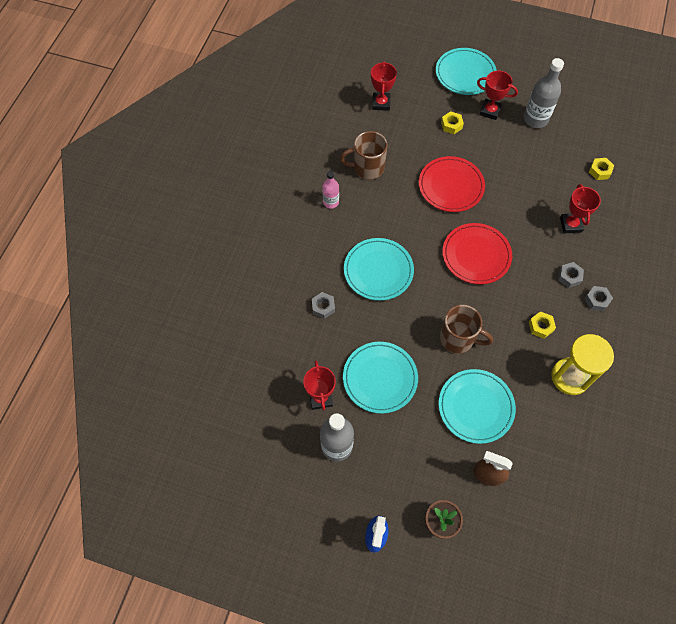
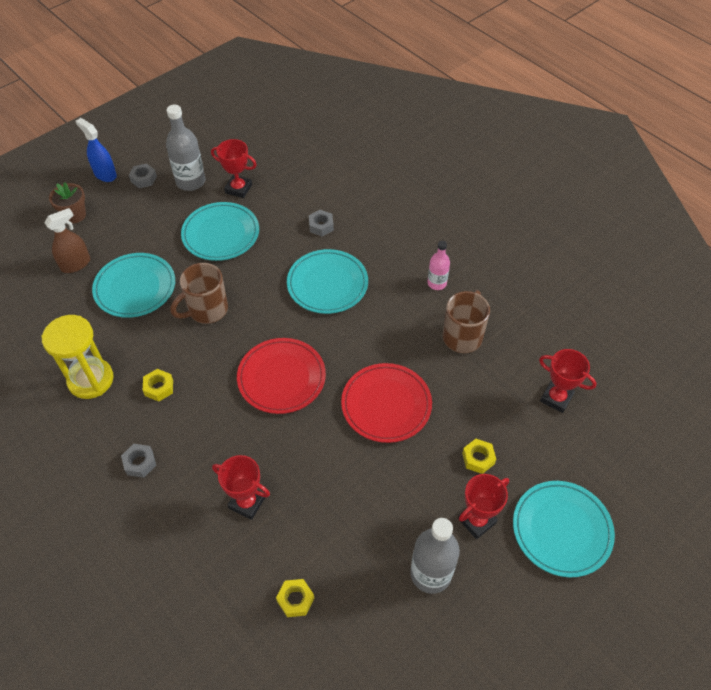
camera: 120 degrees right, 10 degrees down
grey nut [558,262,584,288] -> grey nut moved to [129,164,157,188]

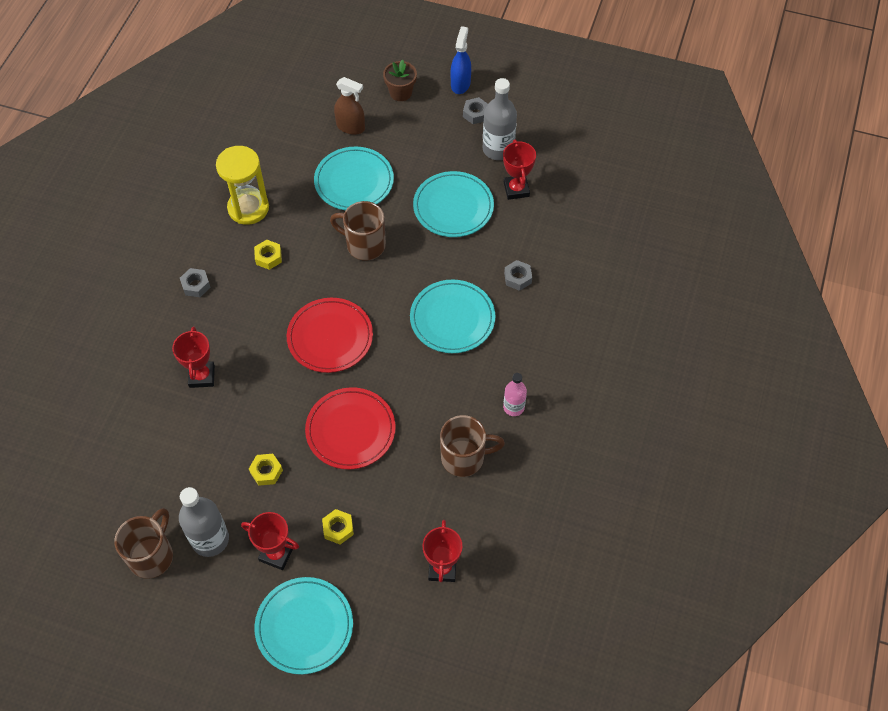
camera: 60 degrees right, 5 degrees up
yellow nut [276,579,314,617] -> yellow nut moved to [249,454,283,486]
none -> brown mug [114,508,173,579]

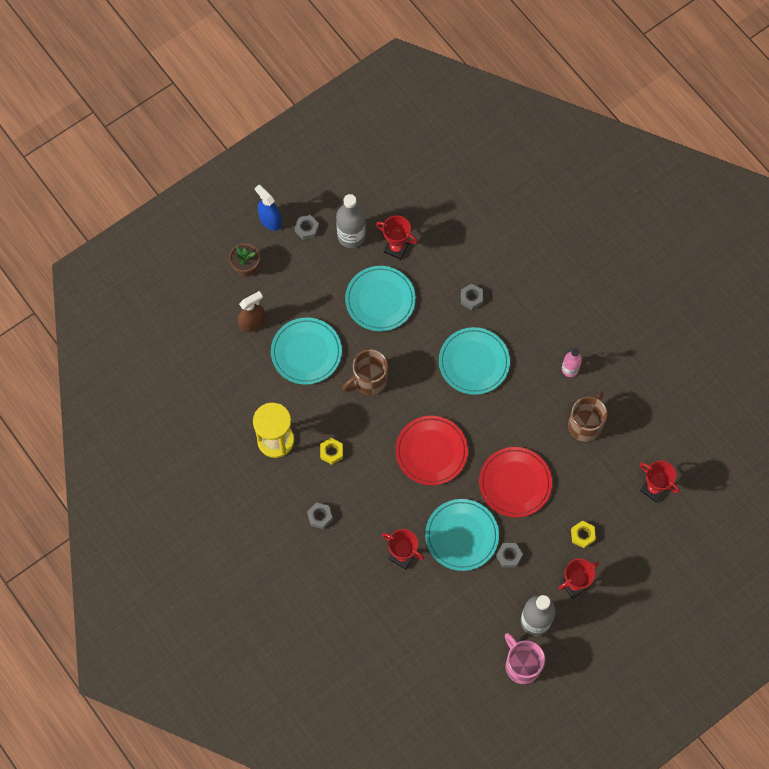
camera: 55 degrees left, 10 degrees up
brown mug [114,508,173,579] -> pink mug [505,633,545,684]
yellow nut [249,454,283,486] -> grey nut [496,543,523,568]
turquoise plate [254,577,353,675] -> turquoise plate moved to [425,499,499,571]

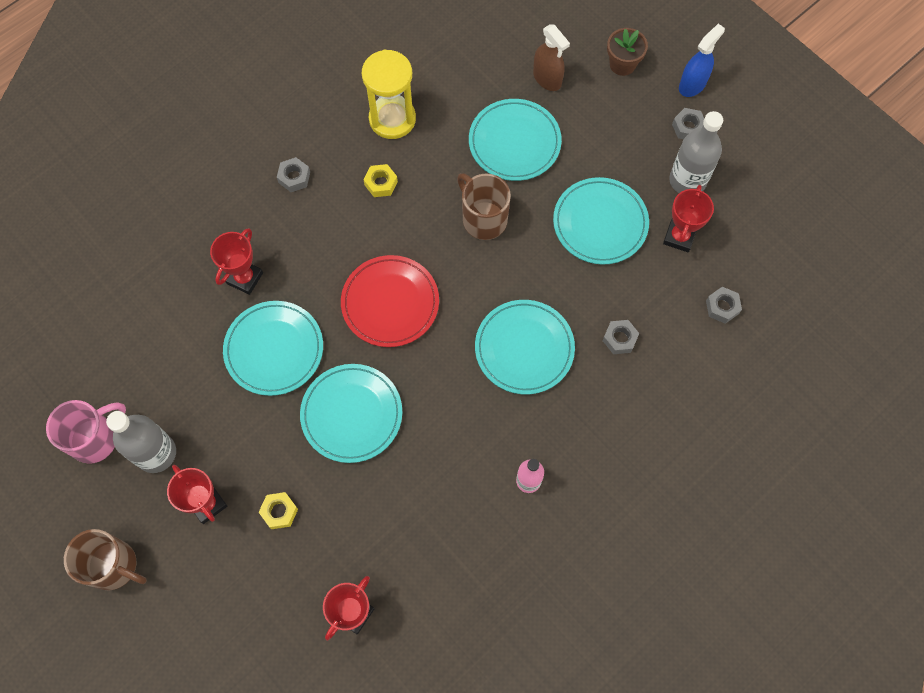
camera: 85 degrees right, 0 degrees up
red plate [479,447,552,517] -> turquoise plate [300,364,402,463]
grey nut [496,543,523,568] -> grey nut moved to [706,287,742,324]
brown mug [568,391,607,442] -> brown mug moved to [64,529,147,590]

